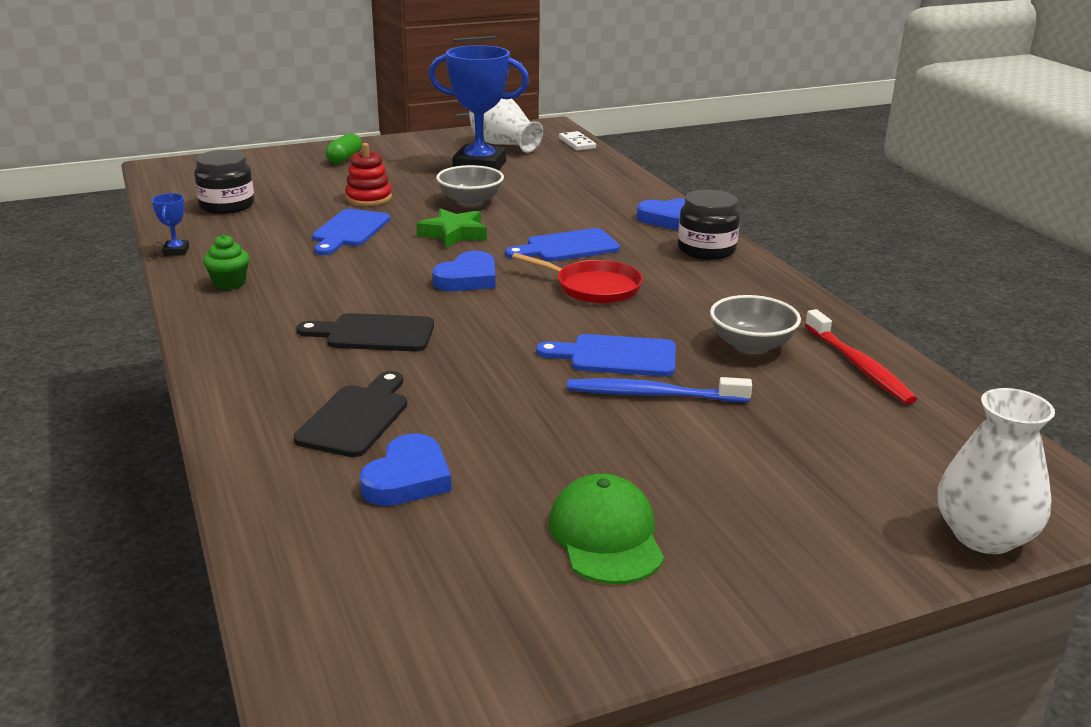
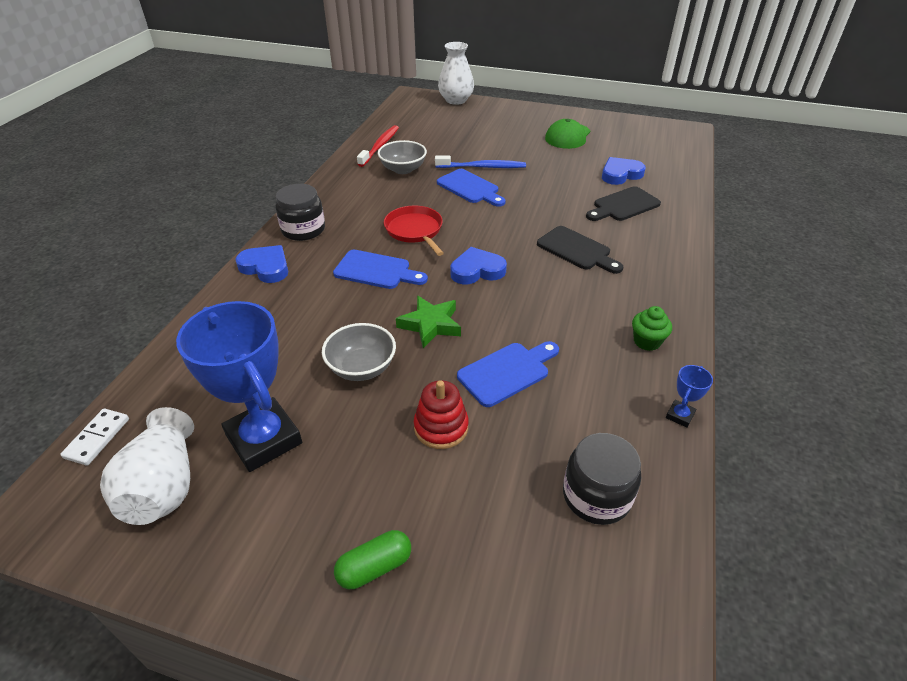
camera: 140 degrees left, 15 degrees up
blue toothbrush [567,377,752,402] -> blue toothbrush turned 45 degrees counterclockwise [435,156,526,168]

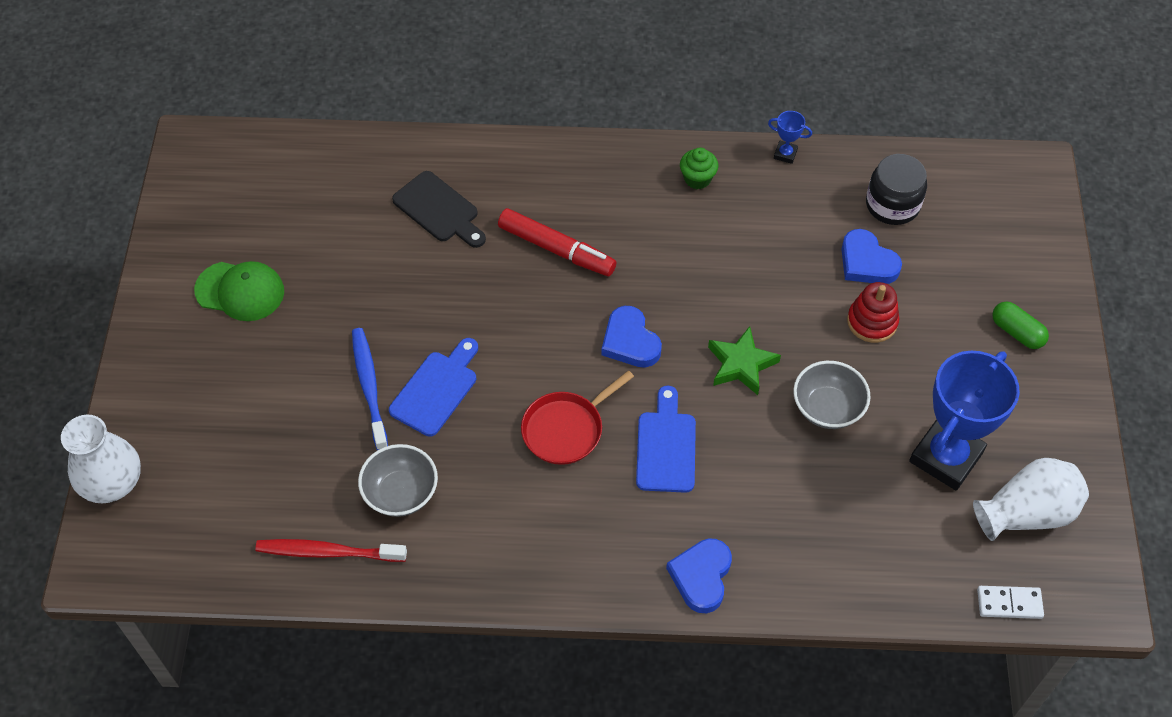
camera: 105 degrees left, 15 degrees up
black jar [276,184,325,241] -> none
blue cutting board [457,341,559,407] -> none
black cutting board [537,226,623,274] -> red marker [498,208,617,276]
blue heart [602,157,646,185] -> blue heart moved to [841,229,902,284]

